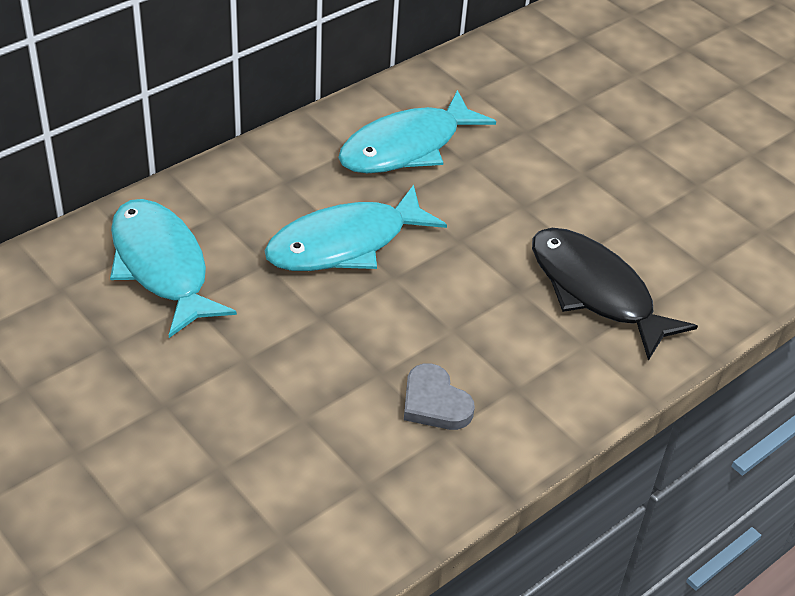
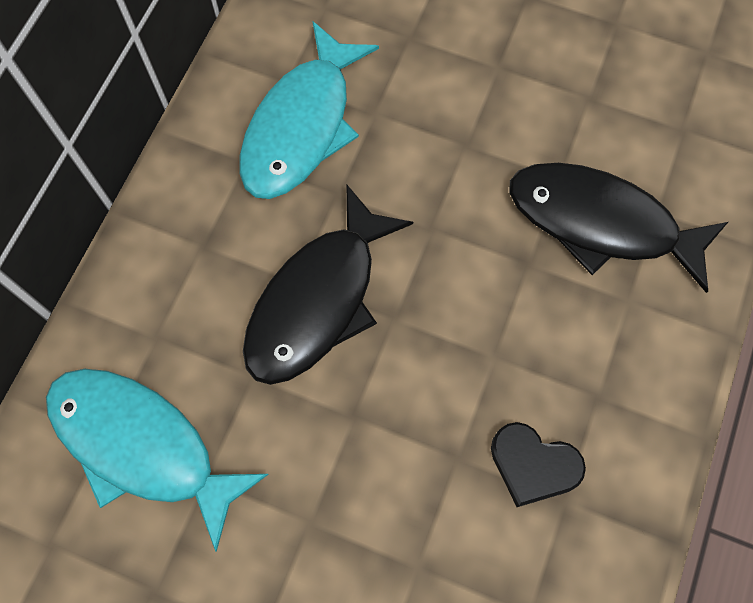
camera: 25 degrees left, 25 degrees up
turquoise fish [264,185,447,271] -> black fish [243,184,413,385]
grey heart [404,363,475,430] -> black heart [491,422,586,507]

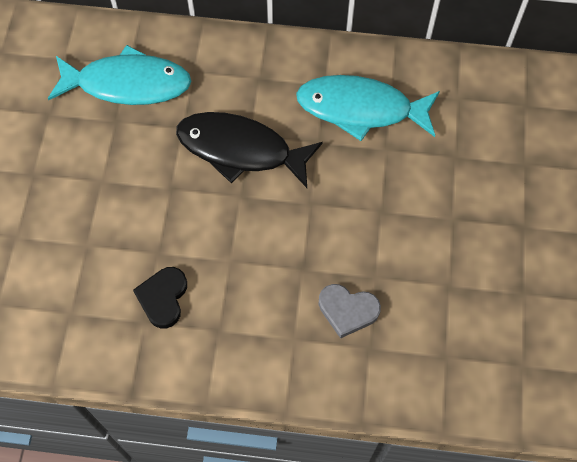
camera: 75 degrees right, 5 degrees down
turquoise fish [46,369,269,552] -> turquoise fish turned 75 degrees clockwise [48,45,192,105]
black fish [509,163,728,293] -> grey heart [318,284,381,339]

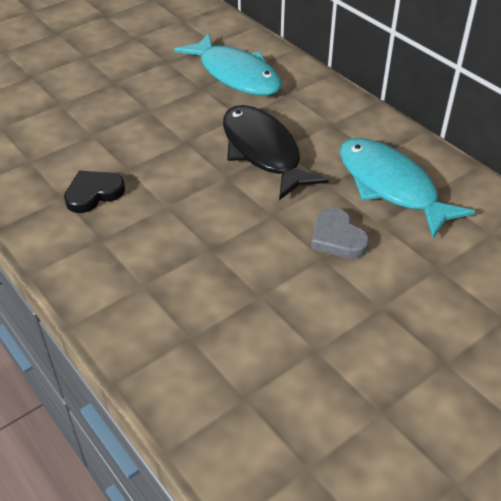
camera: 45 degrees right, 20 degrees down
grey heart [318,284,381,339] -> grey heart moved to [311,208,369,259]

